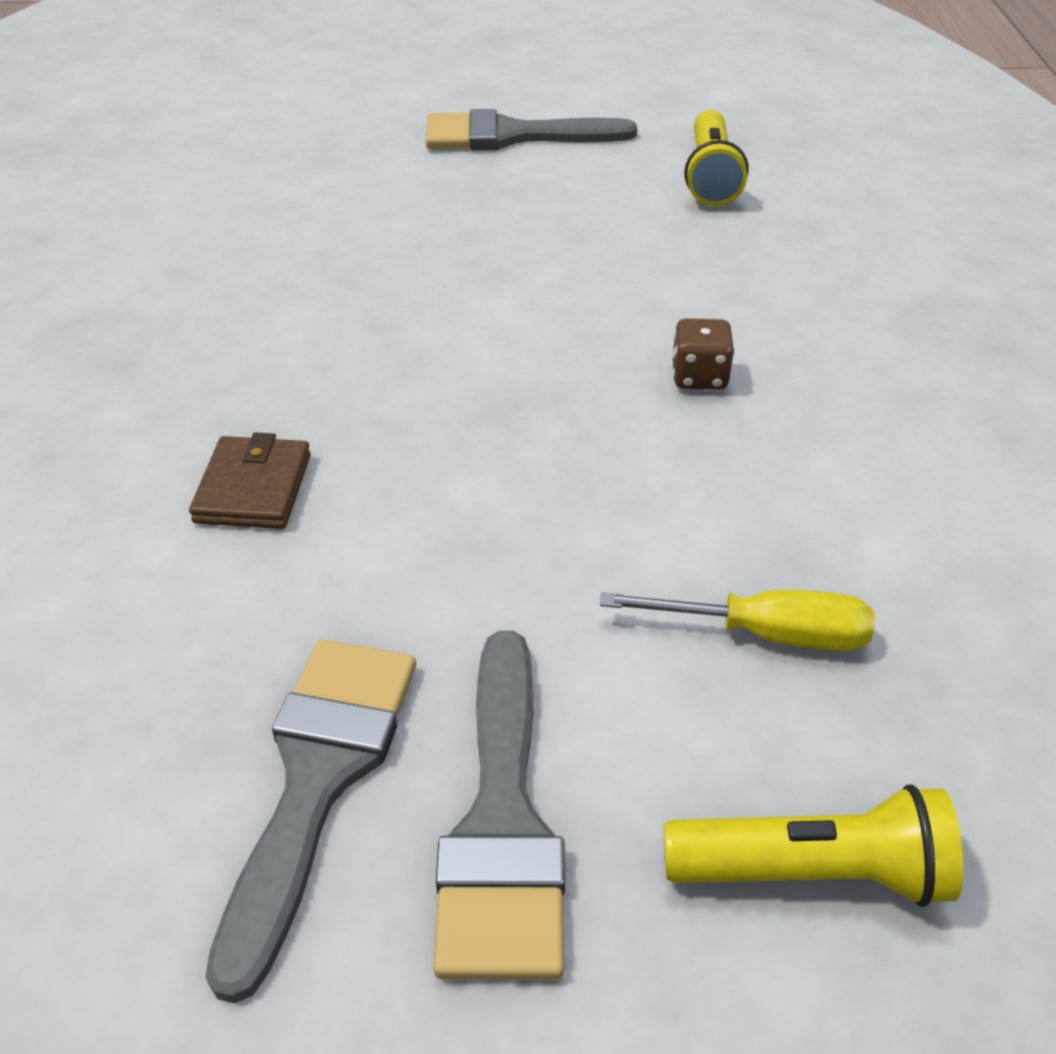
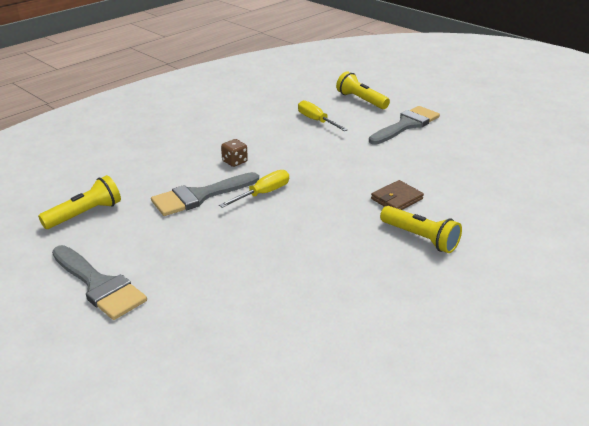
camera: 135 degrees left, 10 degrees down
grey brush [205,639,416,1003] -> grey brush moved to [151,172,259,216]
none -> yellow screwdriver [219,170,289,208]
none -> yellow flashlight [380,206,462,253]

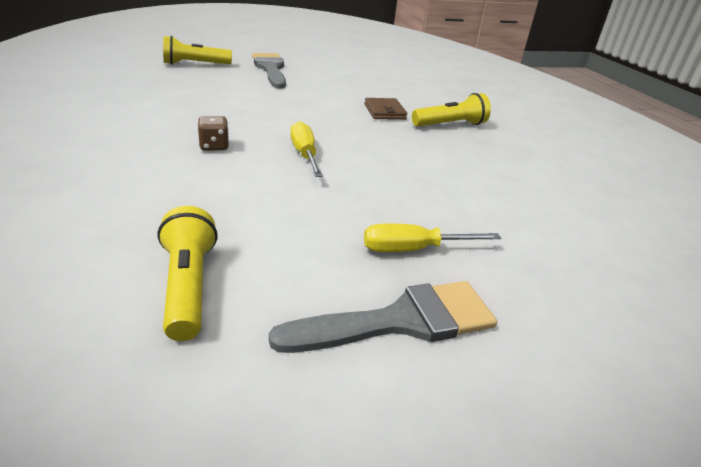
camera: 65 degrees left, 0 degrees up
grey brush [151,172,259,216] -> none
yellow screwdriver [298,100,348,131] -> yellow screwdriver moved to [364,224,501,252]

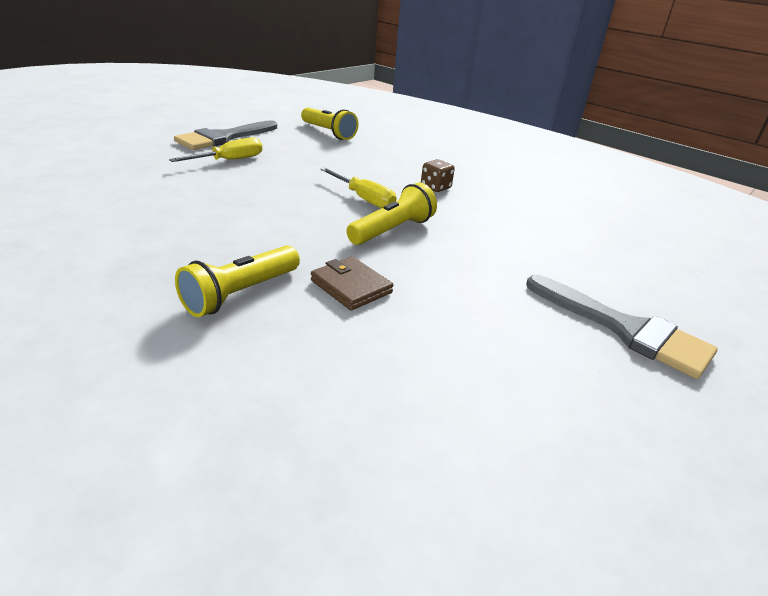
camera: 150 degrees right, 0 degrees up
yellow flashlight [163,35,232,65] -> yellow flashlight moved to [346,183,437,245]

